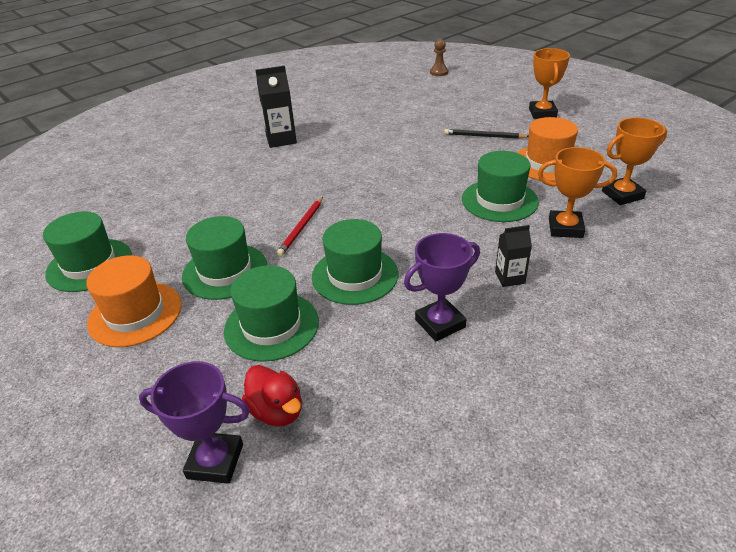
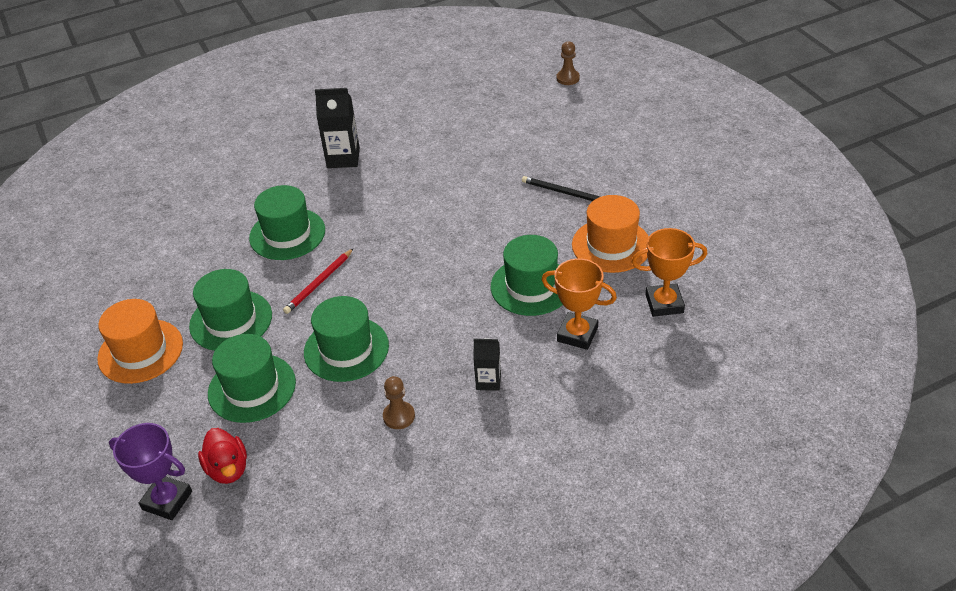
camera: 15 degrees right, 5 degrees up
green hat [43,211,132,292] -> green hat moved to [249,185,325,260]
purple trophy [404,233,480,341] -> brown pawn [383,376,415,429]
orange trophy [529,48,570,119] -> none

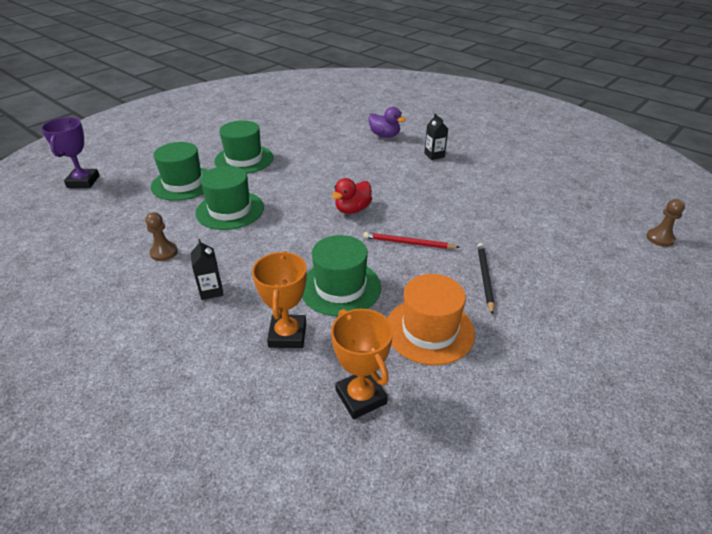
camera: 65 degrees right, 5 degrees down
orange hat [97,299,183,384] -> none
red duck [198,428,247,484] -> red duck moved to [332,178,372,214]
green hat [249,185,325,260] -> none
red pencil [283,248,354,314] -> red pencil moved to [363,232,460,249]
black carton [315,88,360,168] -> black carton [424,114,448,160], size x0.61
none -> purple duck [368,107,406,137]

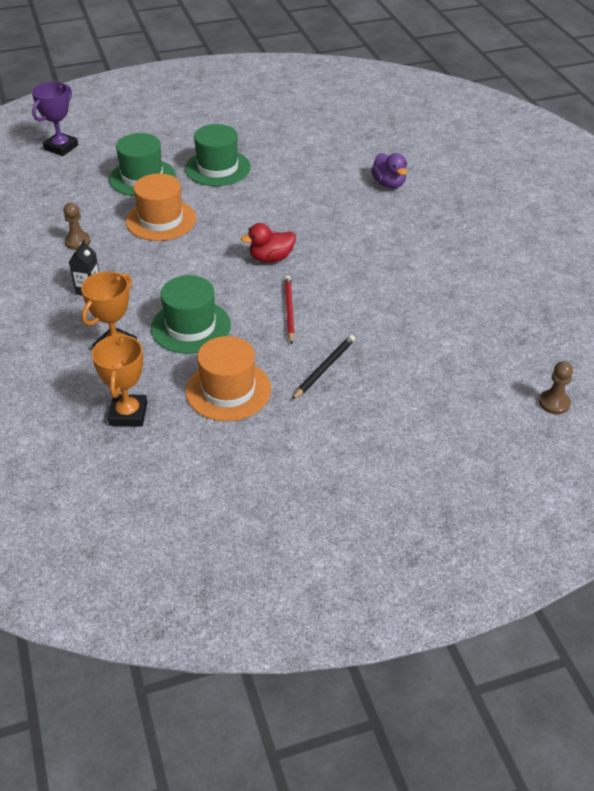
camera: 30 degrees right, 5 degrees up
green hat [195,166,264,230] -> orange hat [126,173,196,241]
red pencil [363,232,460,249] -> red pencil turned 45 degrees clockwise [284,275,295,344]
black carton [424,114,448,160] -> none

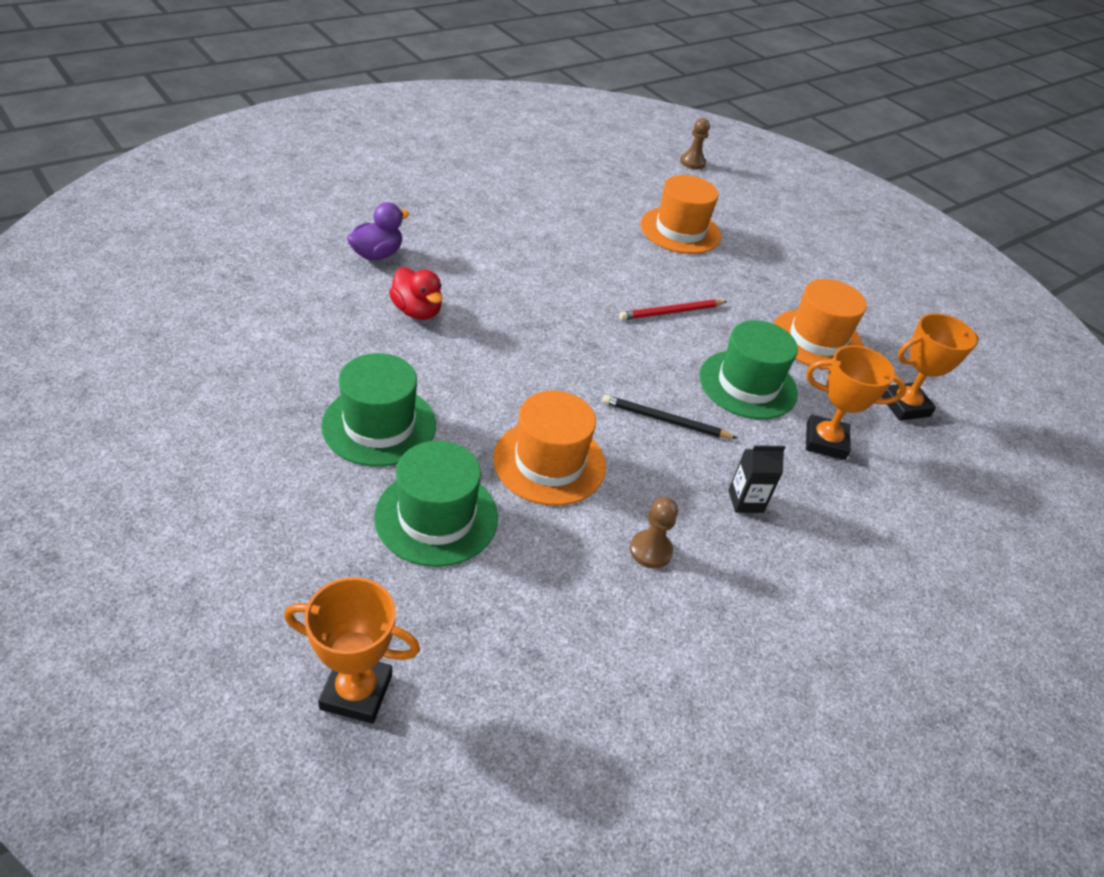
camera: 115 degrees left, 0 degrees up
purple trophy [32,82,78,156] -> orange trophy [284,577,420,724]
red duck [241,223,296,263] -> red duck moved to [389,267,443,320]
black pencil [292,335,355,400] -> black pencil moved to [602,395,738,439]
none -> orange hat [640,175,721,254]

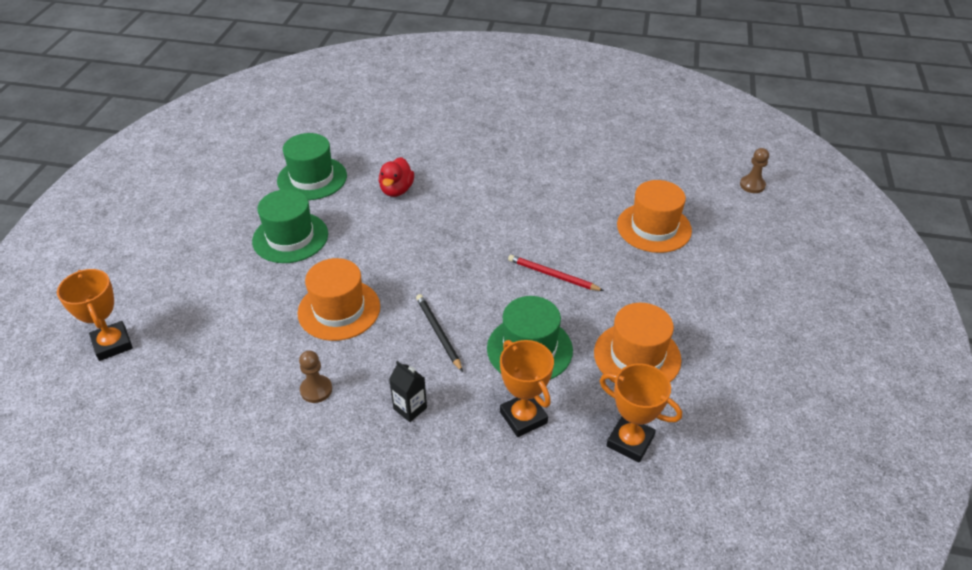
camera: 55 degrees right, 0 degrees up
purple duck [347,202,409,261] -> none
green hat [374,441,498,567] -> green hat moved to [277,133,347,200]

